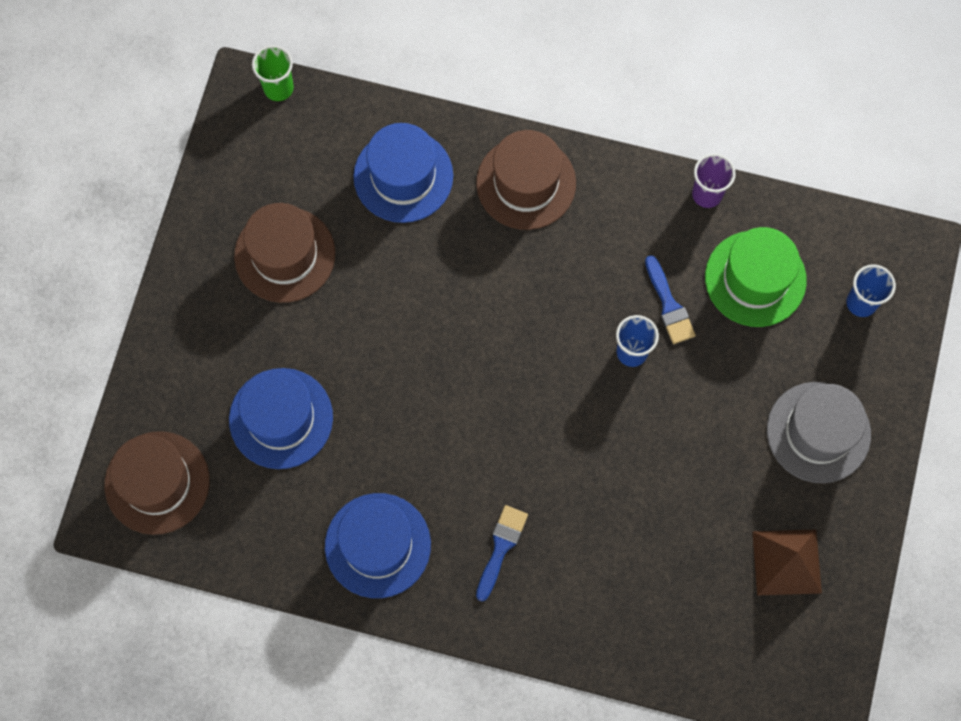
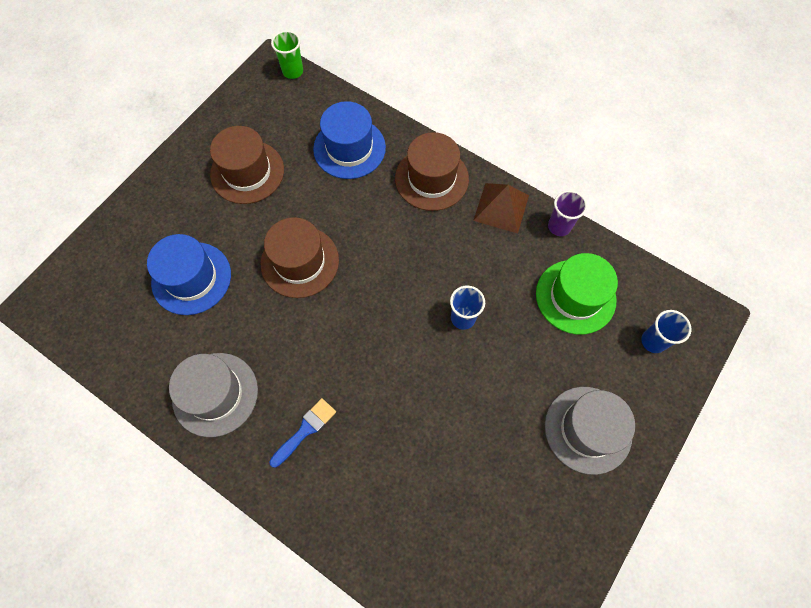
camera: 20 degrees right, 5 degrees down
brown hat [105,431,210,535] -> brown hat moved to [261,217,339,298]
blue hat [325,493,431,598] -> grey hat [169,353,258,437]
blue brush [645,255,696,344] -> none
brown pyramid [752,529,822,595] -> brown pyramid moved to [473,183,529,233]

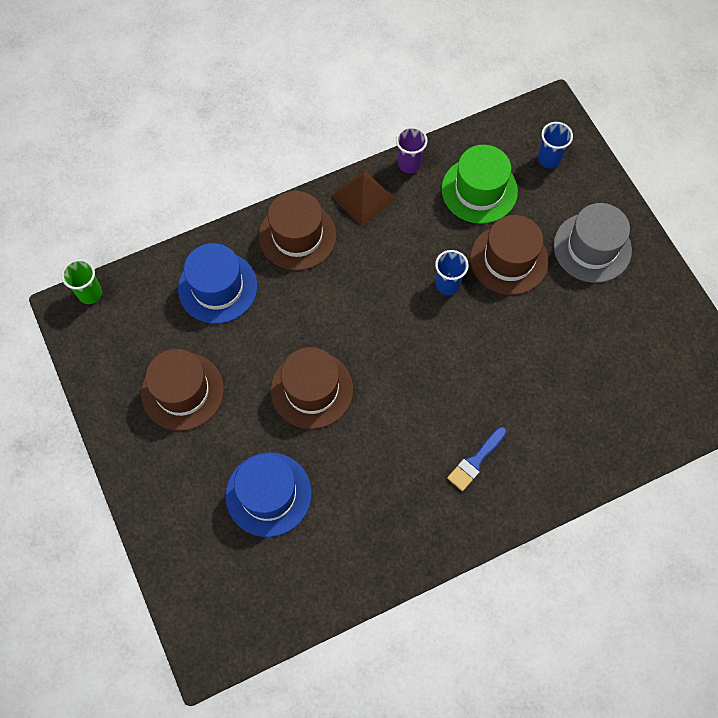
camera: 60 degrees left, 0 degrees up
grey hat [169,353,258,437] -> none
blue brush [269,398,336,468] -> blue brush turned 120 degrees counterclockwise [447,427,507,491]
none -> brown hat [470,215,549,295]

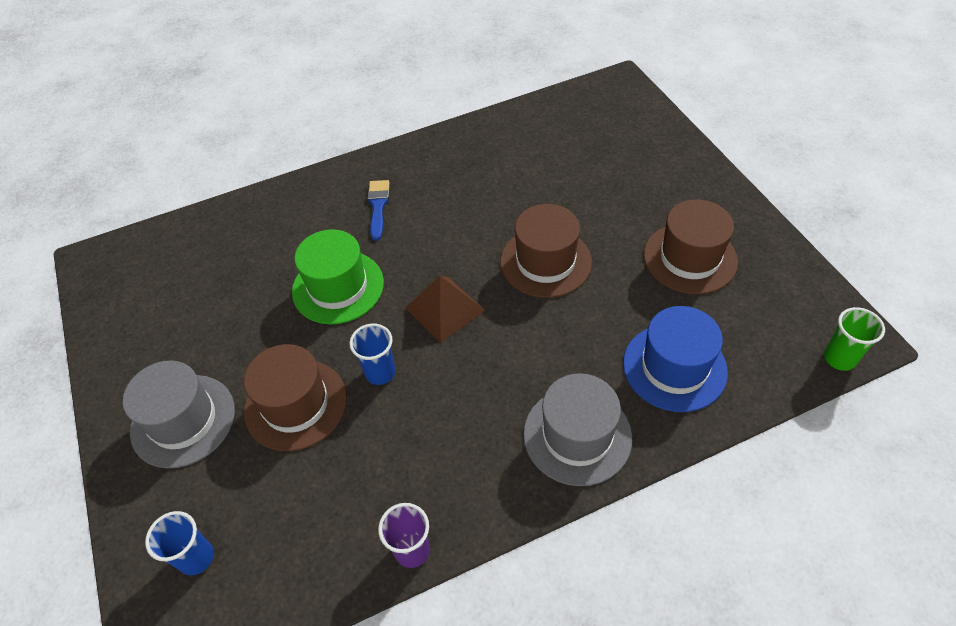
camera: 175 degrees left, 15 degrees down
blue hat [226,452,312,537] -> none
brown hat [259,191,336,271] -> grey hat [523,373,632,486]
brown pyramid [331,170,395,226] -> brown pyramid moved to [405,276,485,343]
green hat [442,145,518,224] -> green hat moved to [292,229,384,324]
blue brush [447,427,507,491] -> blue brush turned 45 degrees counterclockwise [367,180,390,241]

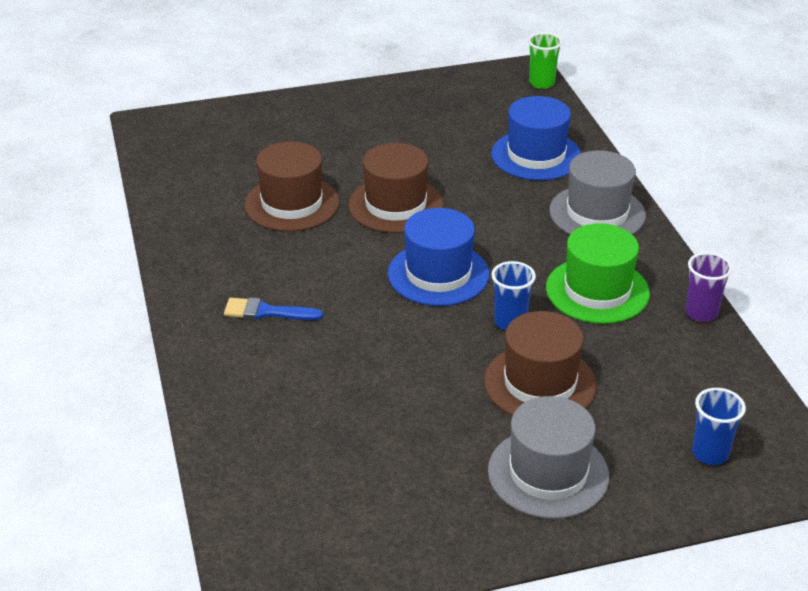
camera: 85 degrees left, 15 degrees down
green hat [292,229,384,324] -> green hat moved to [546,223,650,324]
brown pyramid [405,276,485,343] -> blue hat [388,208,489,306]
brown hat [644,199,738,294] -> brown hat moved to [244,141,340,232]

